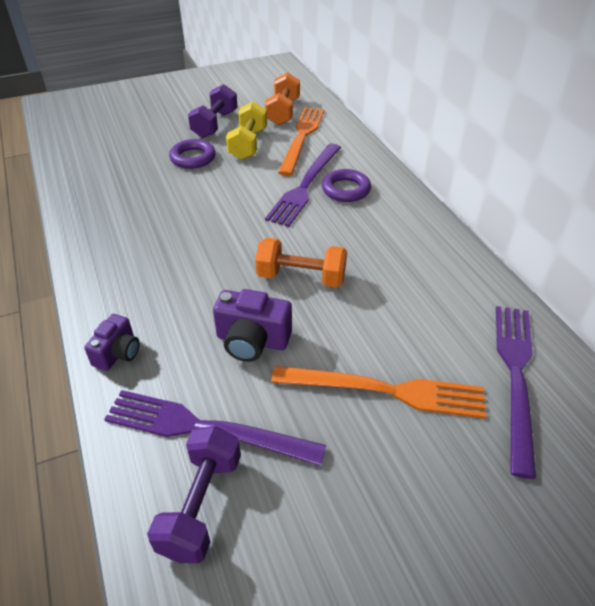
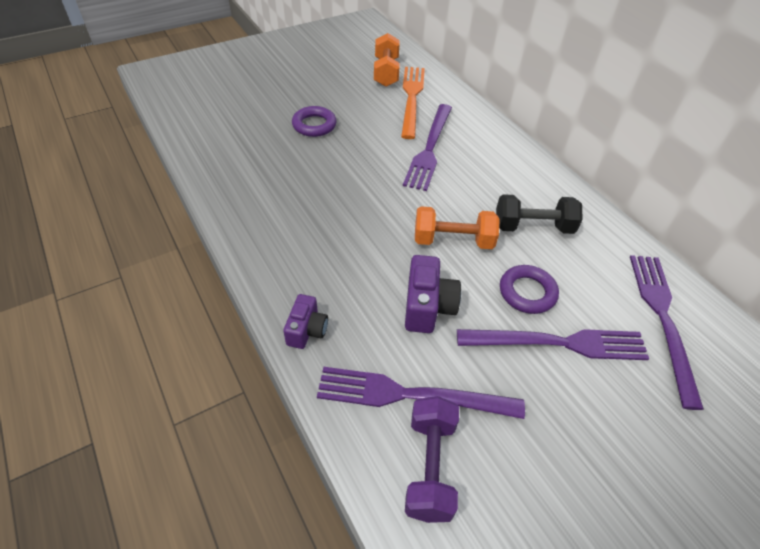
camera: 10 degrees left, 5 degrees up
purple dumbbell [188,84,238,138] -> none
purple camera [213,289,292,362] -> purple camera turned 90 degrees counterclockwise [405,255,461,333]
yellow dumbbell [226,102,267,160] -> none
orange fork [271,366,486,419] -> purple fork [457,329,649,360]
purple ring [322,169,371,202] -> purple ring moved to [500,265,559,314]
none -> black dumbbell [496,194,583,234]

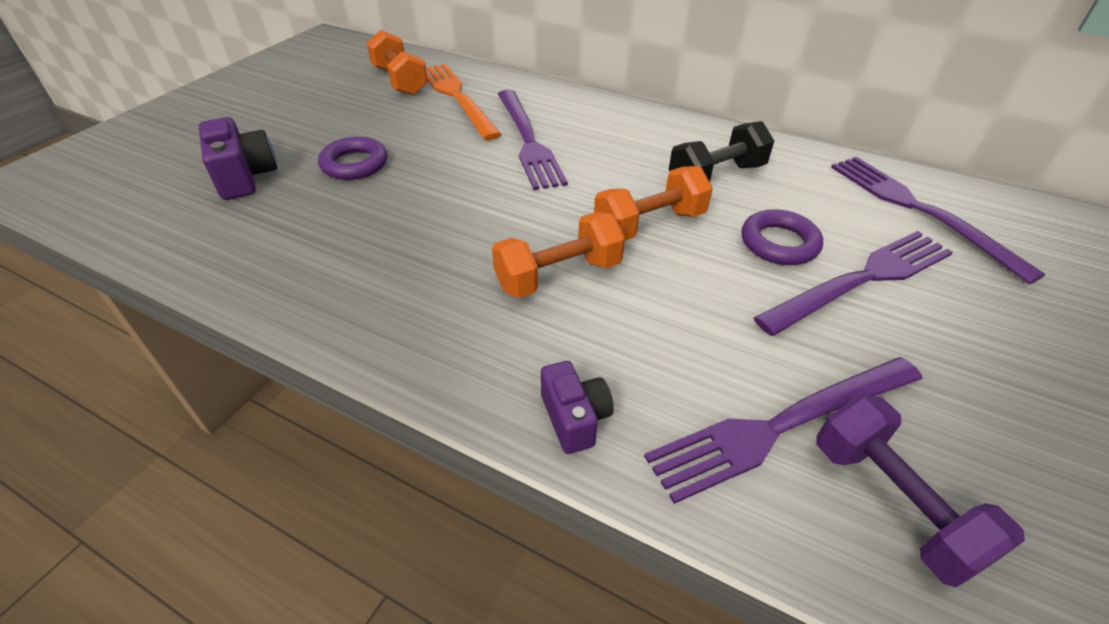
camera: 30 degrees left, 5 degrees down
purple camera [405,255,461,333] -> purple camera moved to [198,117,277,200]
none -> orange dumbbell [492,212,625,298]

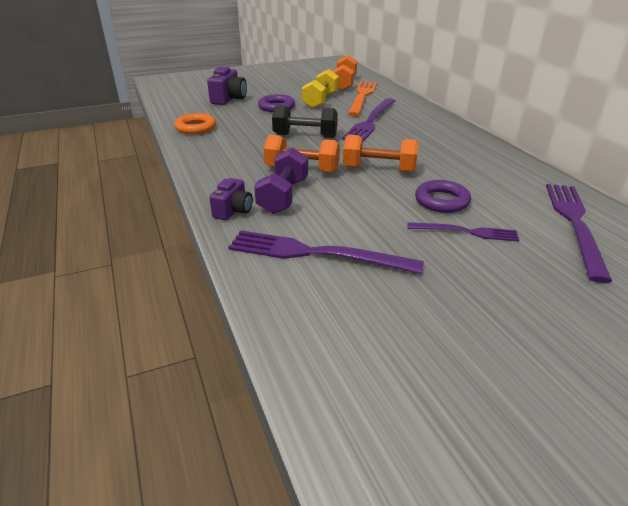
camera: 40 degrees right, 10 degrees down
black dumbbell [669,121,774,182] -> black dumbbell moved to [272,105,338,138]
purple fork [754,231,953,336] -> purple fork [407,222,519,242], size x0.60
purple dumbbell [817,396,1025,587] -> purple dumbbell moved to [254,147,308,214]
none -> orange ring [174,113,216,134]
none -> yellow dumbbell [302,69,339,108]

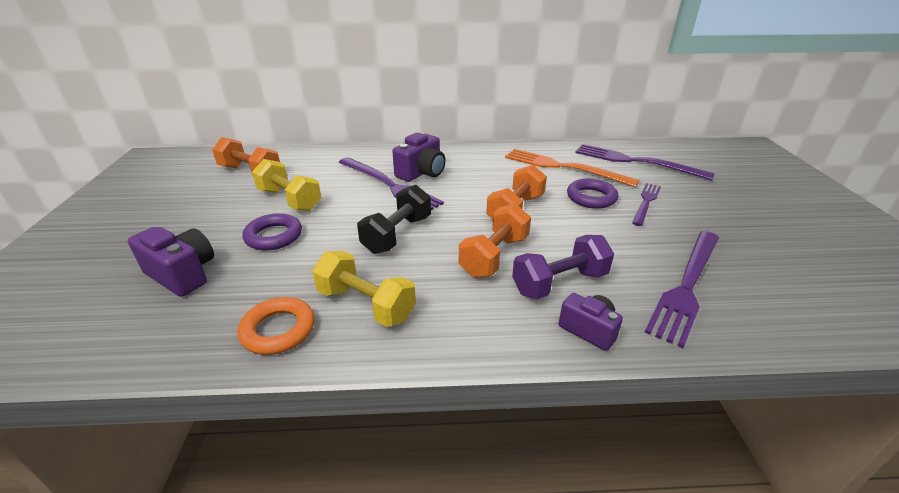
camera: 70 degrees left, 0 degrees up
purple dumbbell [254,147,308,214] -> purple dumbbell turned 60 degrees counterclockwise [512,235,614,299]
orange fork [348,81,377,116] -> orange fork moved to [505,149,639,187]
none -> yellow dumbbell [312,251,416,327]
none -> purple camera [392,133,446,182]

